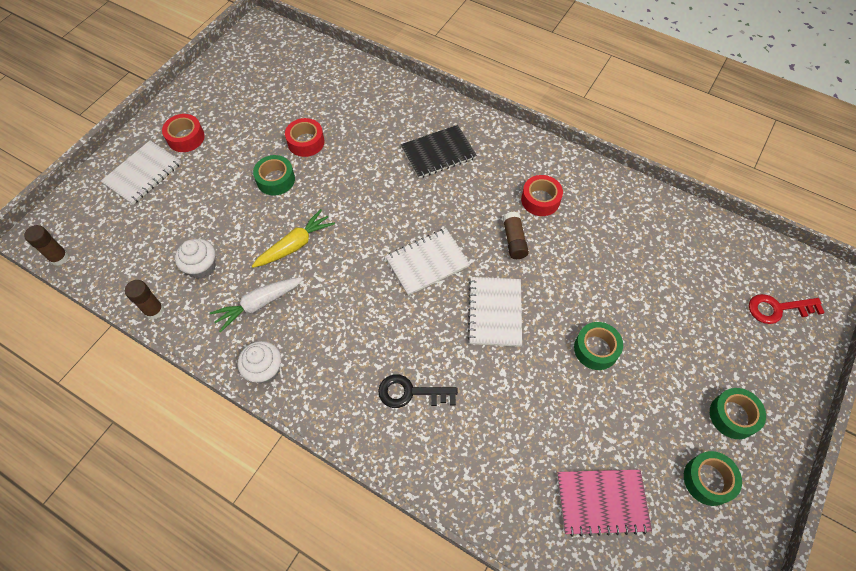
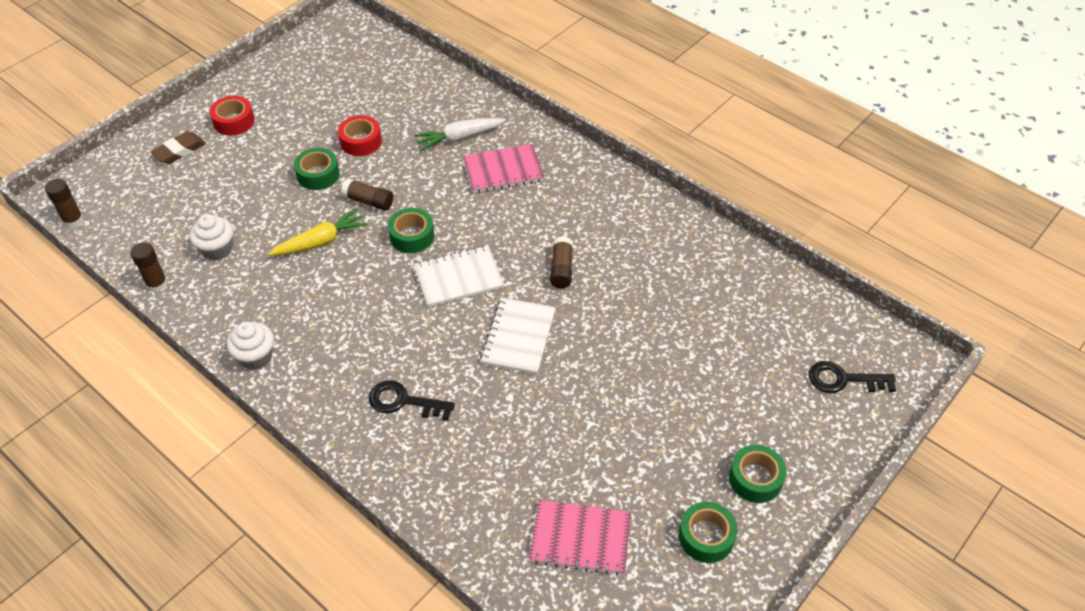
camera: 10 degrees right, 10 degrees down
white notebook [101,141,181,205] -> brown eraser [151,131,206,164]
white carrot [210,277,304,333] -> white carrot moved to [414,118,505,151]
black notebook [401,125,477,178] -> pink notebook [463,144,544,193]
red tape [521,175,563,216] -> none
green tape [574,322,623,370] -> green tape moved to [388,208,434,253]
red key [749,294,825,324] -> black key [809,361,896,393]
none -> brown glue stick [341,178,393,211]

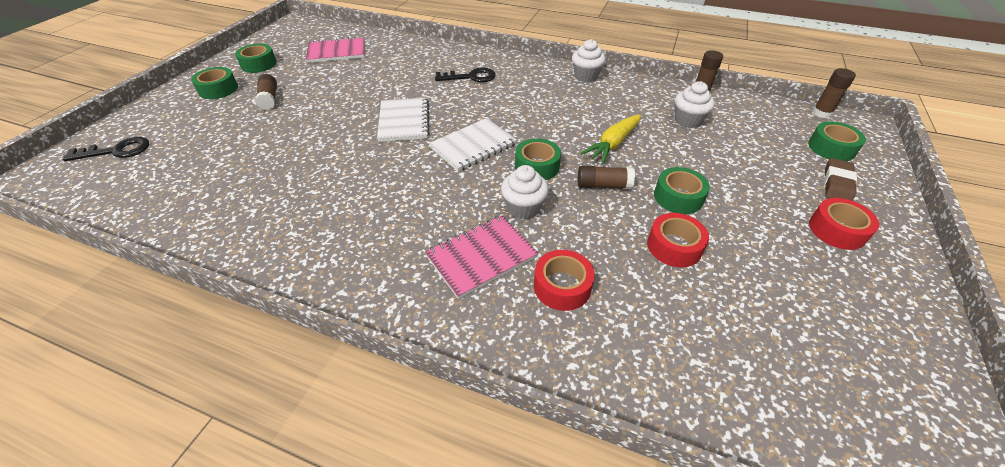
camera: 160 degrees right, 5 degrees down
white carrot [414,118,505,151] -> red tape [534,250,595,311]
brown glue stick [550,236,573,288] -> brown glue stick moved to [255,74,277,110]
none -> white cupcake [501,165,549,219]
none -> green tape [808,121,866,161]

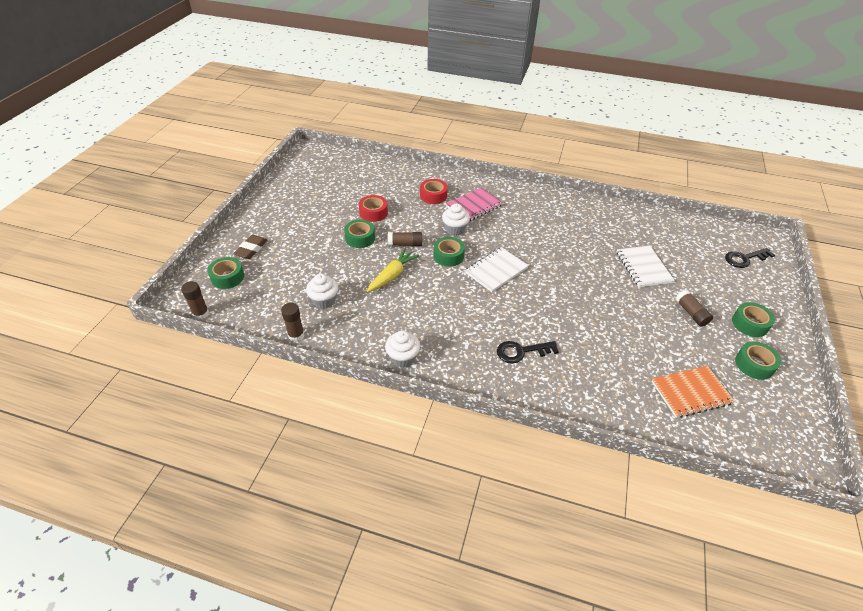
camera: 175 degrees right, 0 degrees up
pink notebook [306,36,365,63] -> orange notebook [652,366,735,418]
white notebook [377,98,429,142] -> white notebook moved to [617,245,675,287]
red tape [809,198,879,250] -> none

